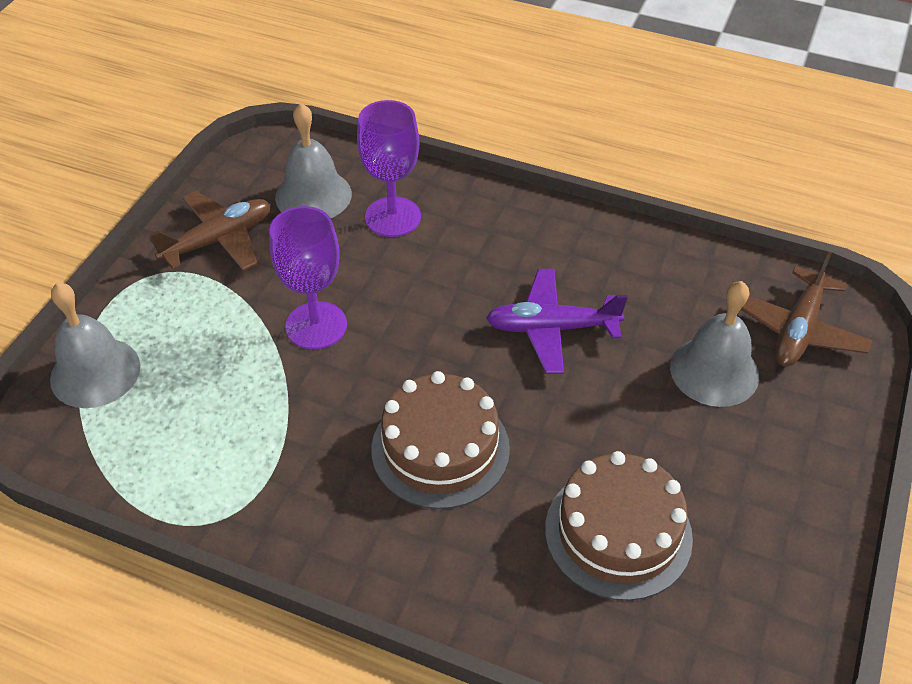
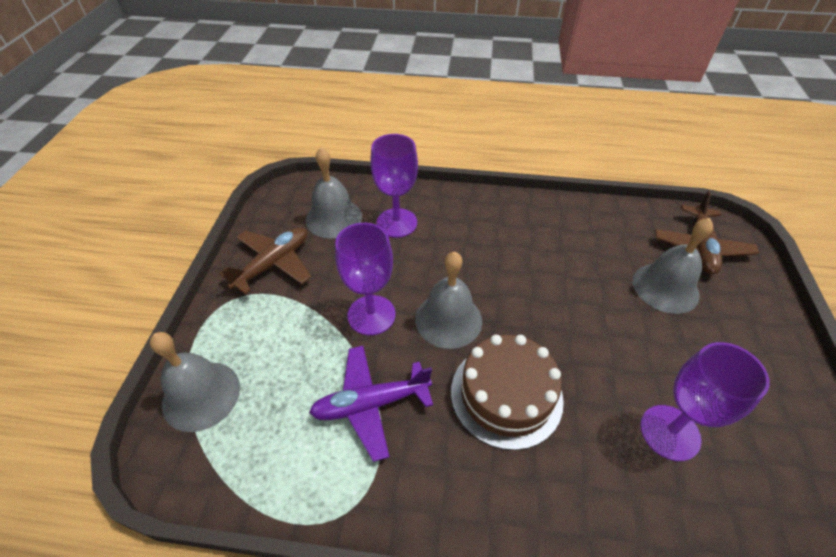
camera: 15 degrees left, 0 degrees up
purple plane [486,269,628,374] -> purple plane moved to [309,346,433,462]
brown cake [545,451,693,601] -> purple goblet [640,342,770,461]
none -> grey bell [415,251,482,349]

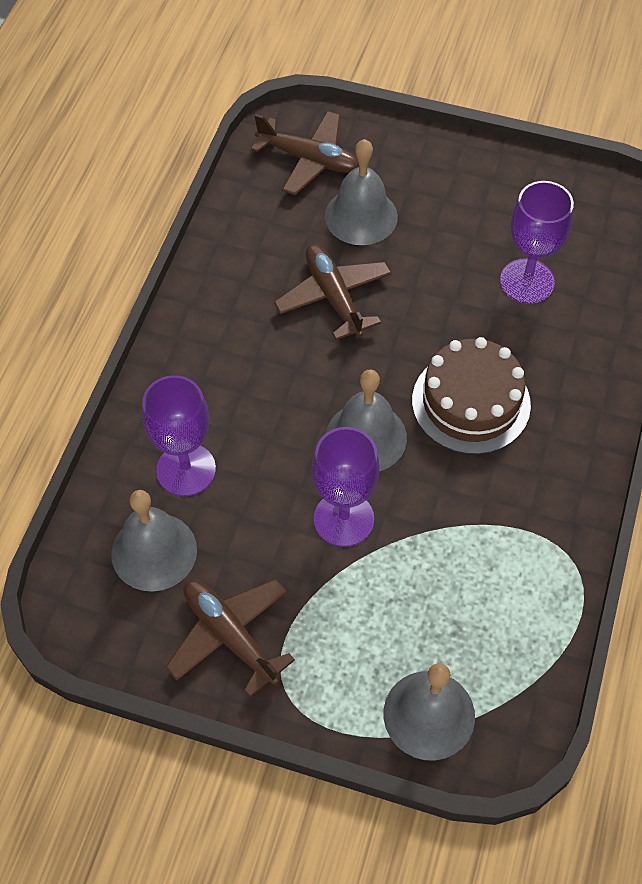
camera: 80 degrees left, 10 degrees up
purple plane [309,346,433,462] -> none
none -> brown plane [274,244,392,340]

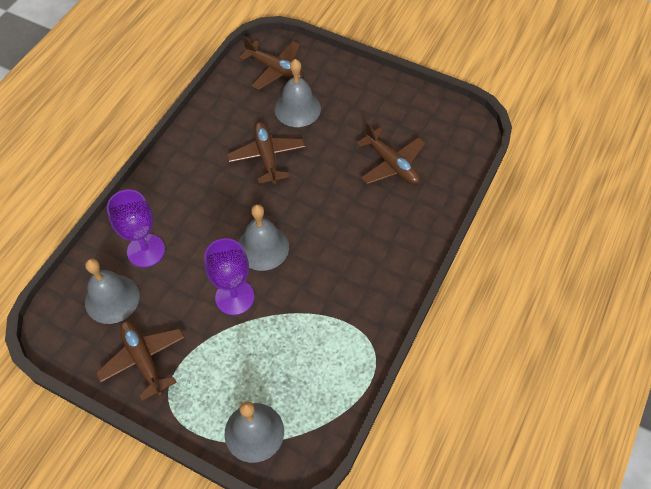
camera: 10 degrees right, 0 degrees up
brown cake [412,337,531,454] -> none
purple goblet [500,181,574,304] -> brown plane [356,122,425,184]

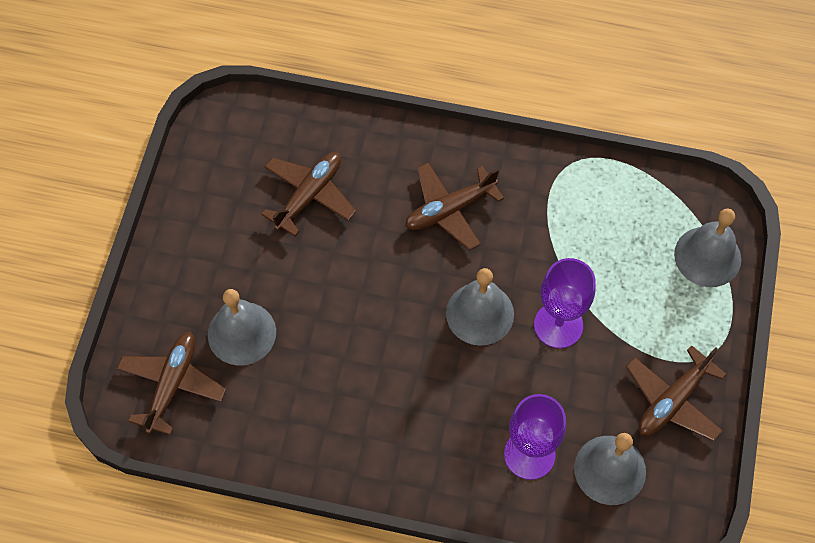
camera: 105 degrees left, 5 degrees up
brown plane [227,122,305,184] -> brown plane moved to [405,162,504,250]

